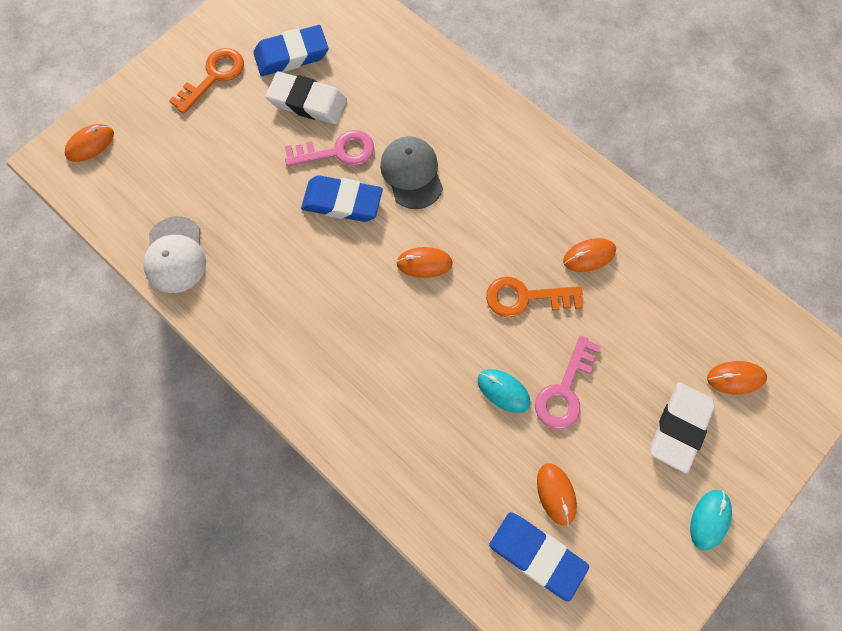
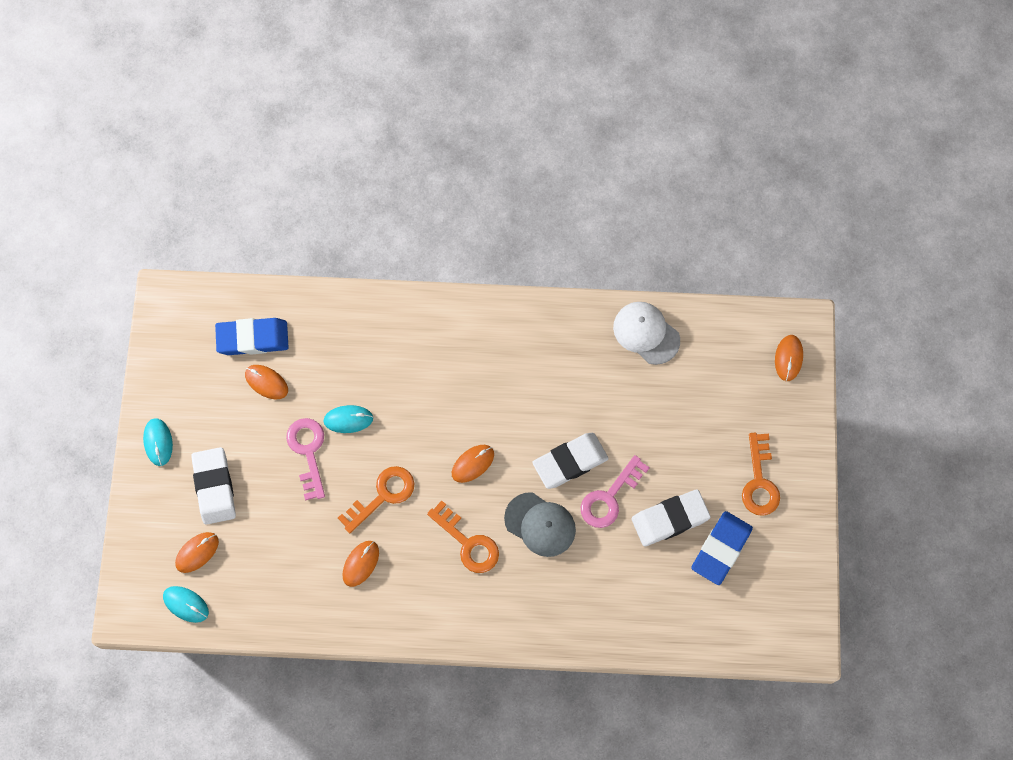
camera: 140 degrees right, 0 degrees up
blue eraser [301,175,383,222] -> white eraser [532,433,609,489]
none -> turquoise mouse [163,586,209,623]
none -> orange key [427,500,499,573]

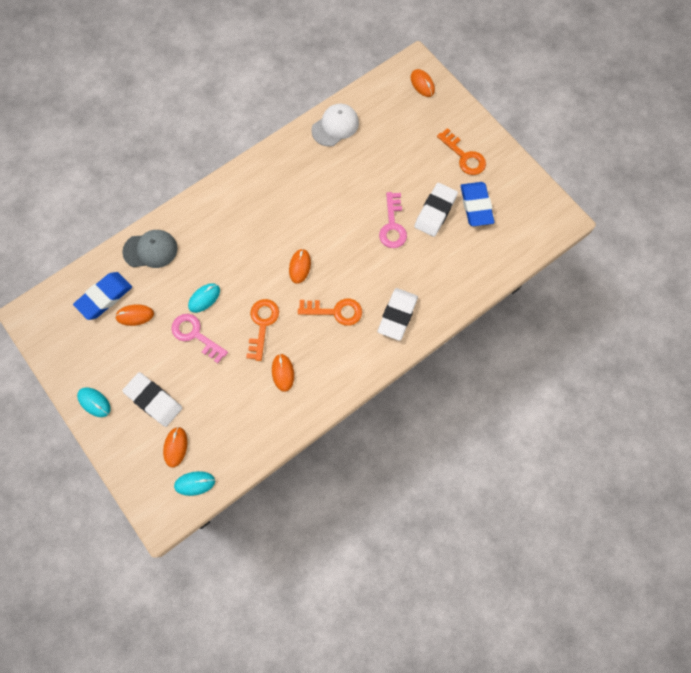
camera: 40 degrees left, 0 degrees up
grey cap [504,492,576,557] -> grey cap moved to [122,230,178,268]
white eraser [532,433,609,489] -> white eraser moved to [378,288,418,341]
white cap [613,302,680,365] -> white cap turned 135 degrees clockwise [311,104,359,147]

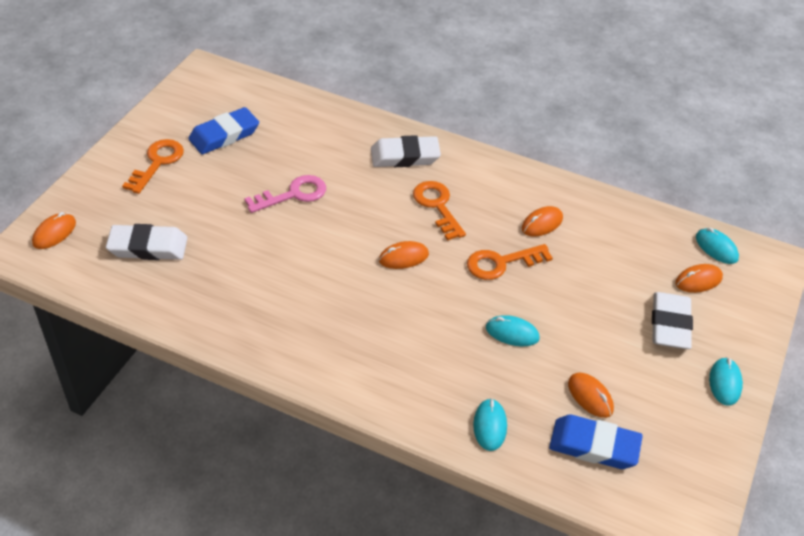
camera: 120 degrees left, 25 degrees down
grey cap [122,230,178,268] -> turquoise mouse [473,398,507,451]
pink key [171,314,228,363] -> none
white cap [311,104,359,147] -> none
white eraser [414,183,458,237] -> white eraser moved to [106,224,188,260]

